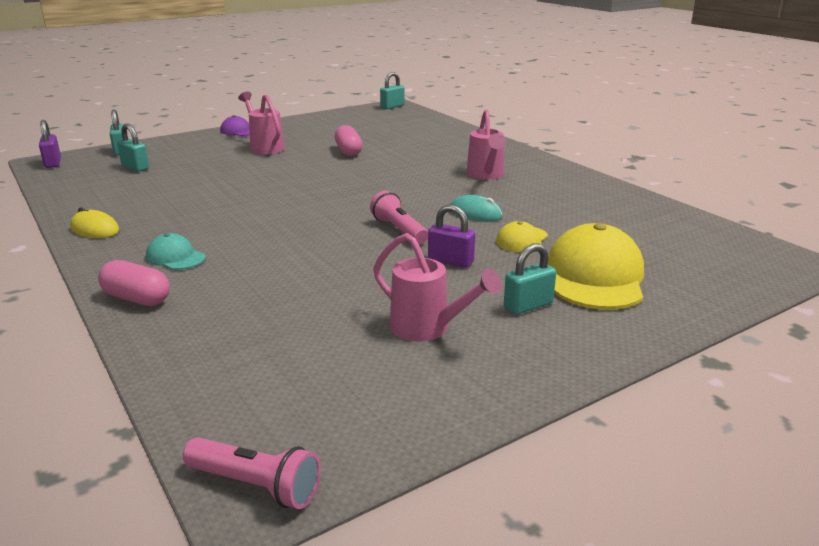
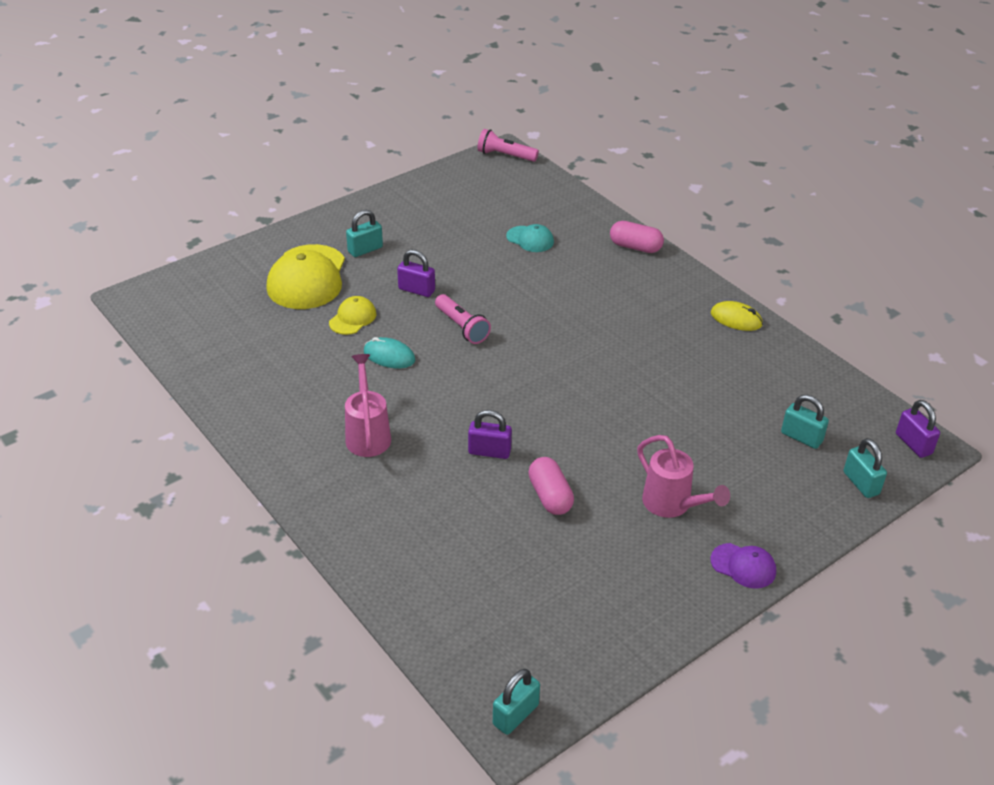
camera: 175 degrees right, 15 degrees up
turquoise cap [146,233,205,270] -> turquoise cap moved to [506,224,554,252]
pink watering can [373,233,502,342] -> none
none -> purple padlock [468,410,512,459]

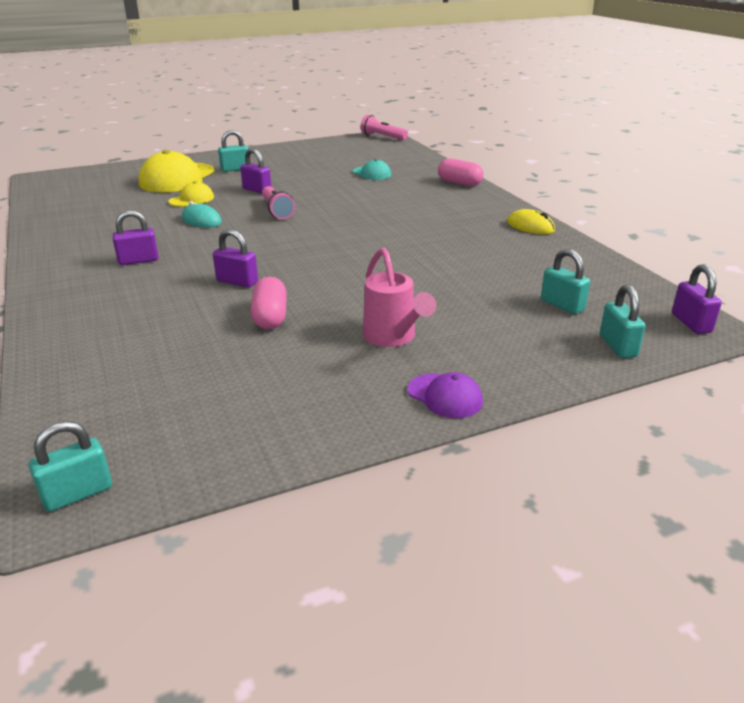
camera: 15 degrees right, 10 degrees down
pink watering can [345,354,391,457] -> purple padlock [113,210,159,265]

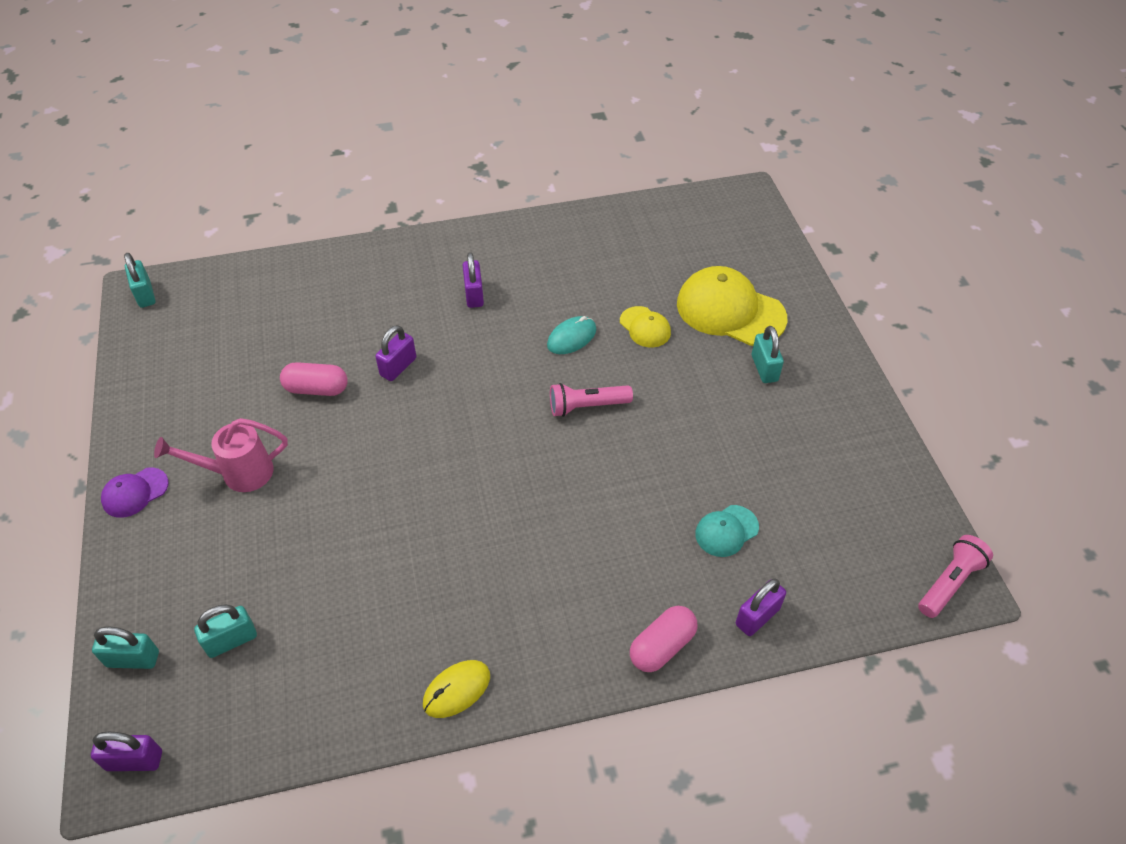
camera: 100 degrees right, 20 degrees up
purple padlock [240,148,271,194] -> purple padlock moved to [736,578,786,636]

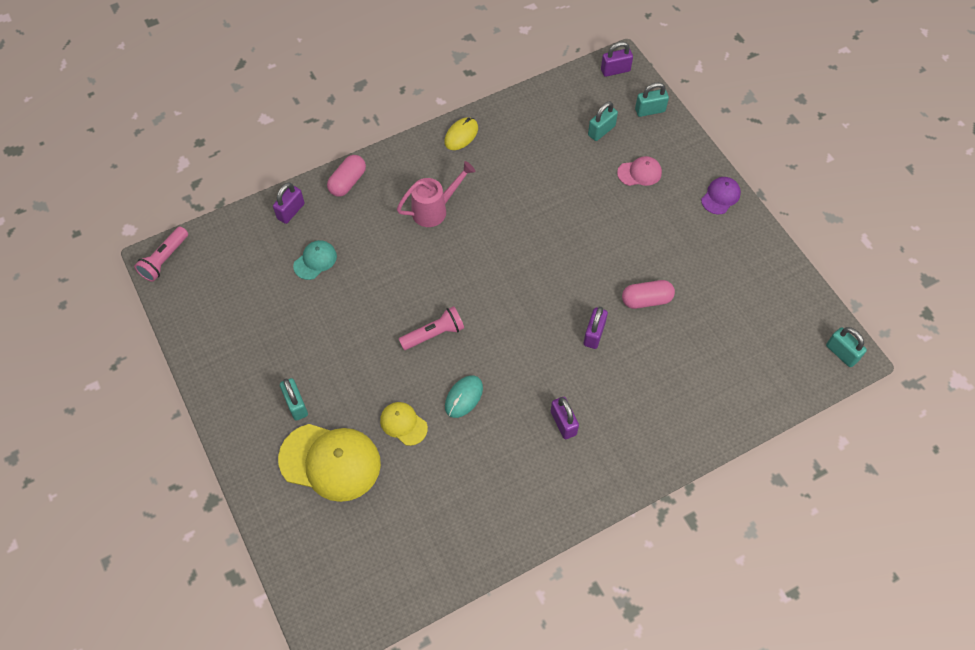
camera: 165 degrees right, 10 degrees up
pink watering can [154,418,288,492] -> pink watering can moved to [397,161,476,227]
none -> pink cap [617,156,662,186]

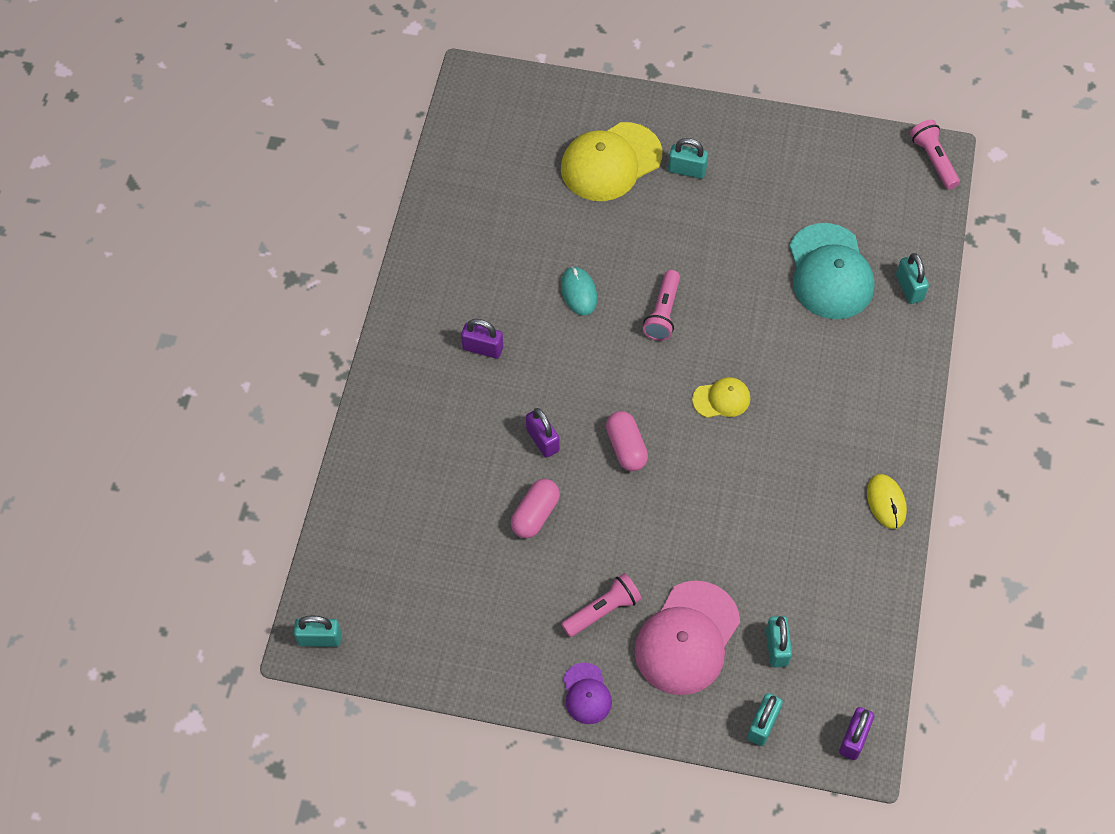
camera: 130 degrees right, 0 degrees up
purple padlock [273,182,305,224] -> turquoise padlock [896,253,929,304]
turquoise cap [293,240,337,280] -> turquoise cap [790,223,875,319], size x1.98
pink capsule [327,155,366,197] -> pink capsule moved to [606,411,648,471]
yellow cap [380,402,428,446] -> yellow cap moved to [692,377,750,418]
pink watering can [397,161,476,227] -> none
pink cap [617,156,662,186] -> pink cap [634,580,740,695], size x1.98
none -> pink flashlight [561,573,642,637]

